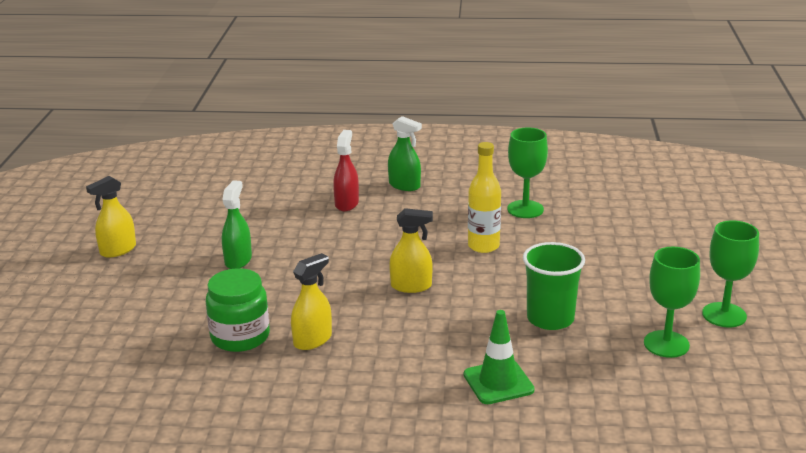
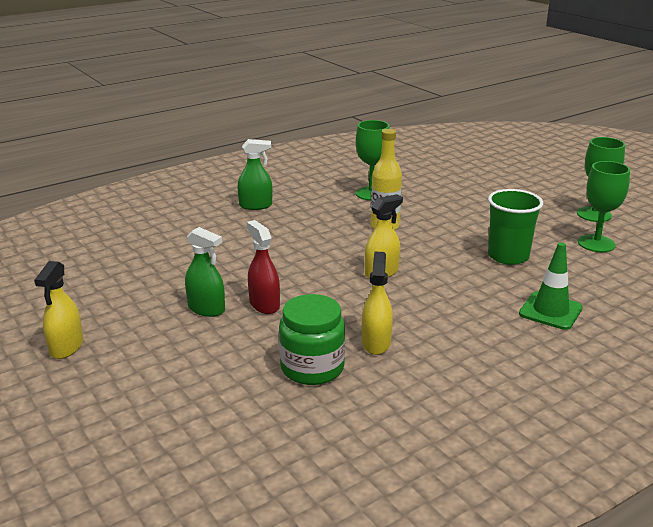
camera: 40 degrees left, 0 degrees up
green spray bottle [222,180,252,269] -> green spray bottle turned 150 degrees clockwise [185,227,225,317]
red spray bottle [333,130,359,211] -> red spray bottle moved to [247,220,280,314]

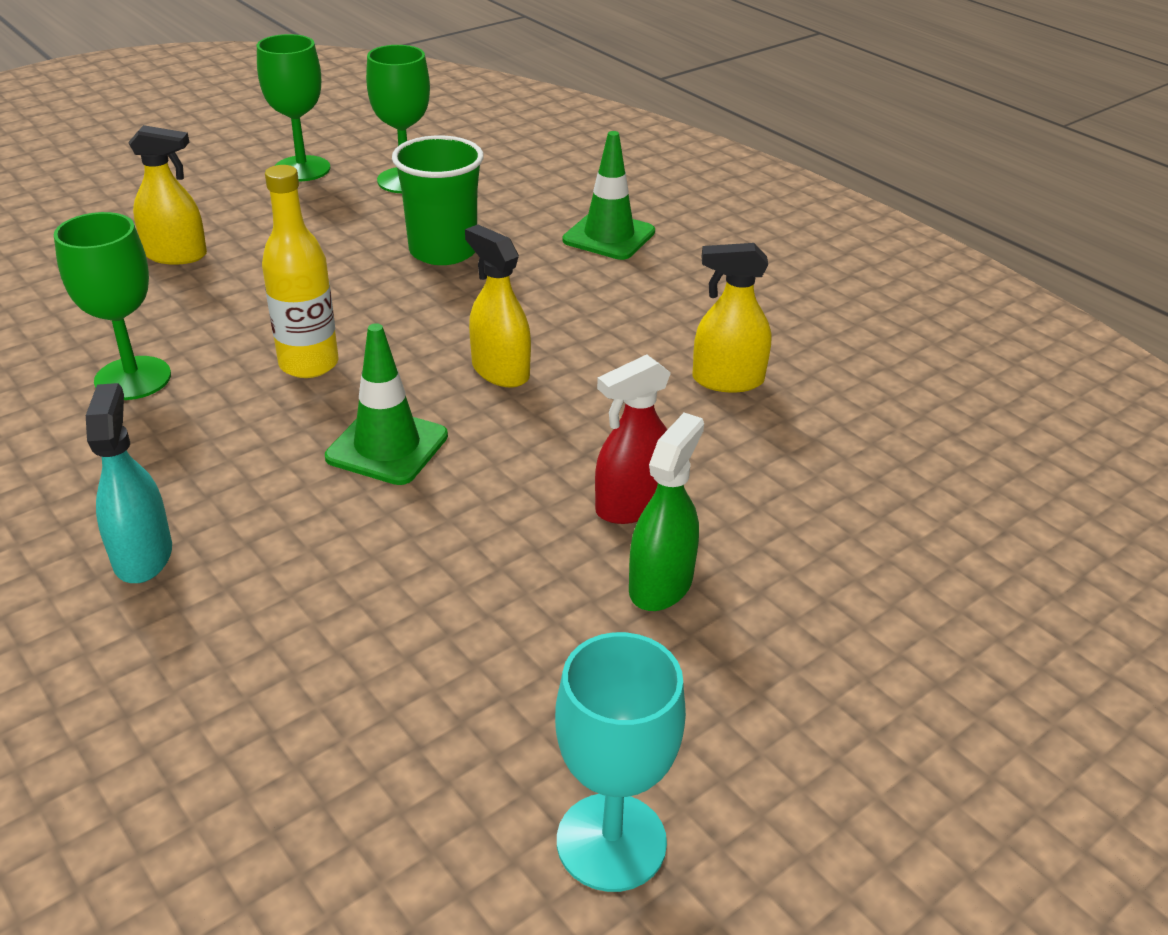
camera: 95 degrees left, 10 degrees up
yellow spray bottle [34,261,83,359] -> yellow spray bottle moved to [128,125,207,265]
green spray bottle [237,139,272,210] -> turquoise spray bottle [86,383,172,583]
green jar [279,294,345,385] -> none
none -> green traffic cone [325,323,448,485]
none -> turquoise goblet [555,632,686,892]

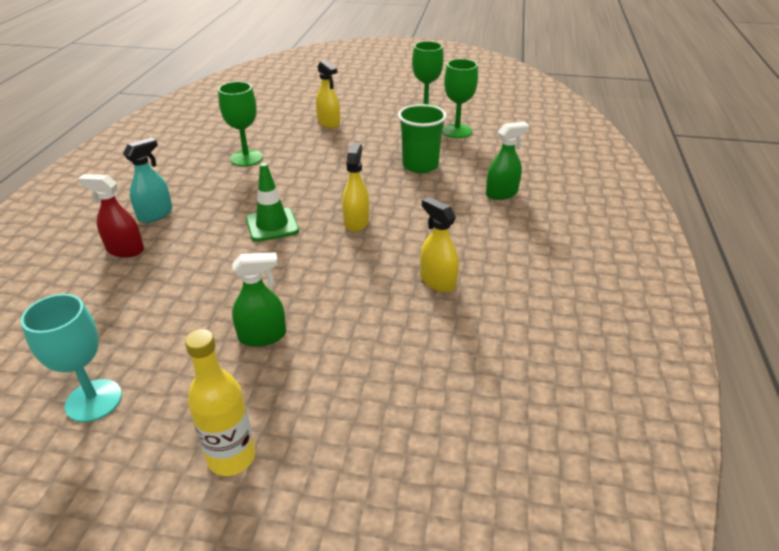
camera: 50 degrees right, 0 degrees up
yellow bottle [262,165,338,378] -> yellow bottle moved to [185,329,256,476]
green traffic cone [563,131,655,260] -> green spray bottle [486,122,529,200]
red spray bottle [595,354,671,524] -> red spray bottle moved to [78,174,144,258]

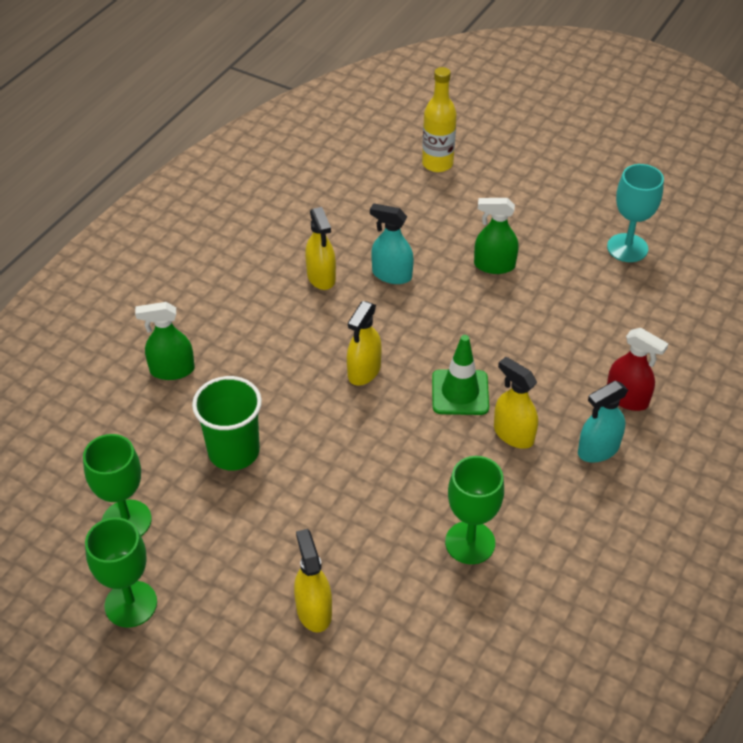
camera: 160 degrees left, 10 degrees up
yellow bottle [185,329,256,476] -> yellow bottle moved to [422,67,457,172]
none -> turquoise spray bottle [370,203,414,284]
none -> yellow spray bottle [494,357,538,449]

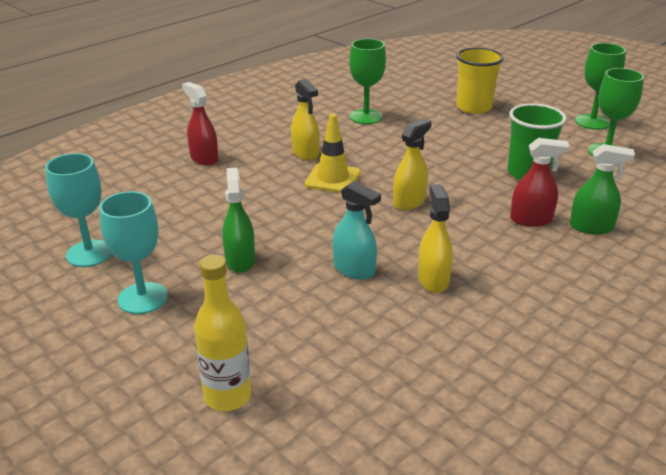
camera: 165 degrees left, 15 degrees down
yellow spray bottle [294,529,332,632] -> yellow cup [456,48,504,114]
green traffic cone [432,335,489,415] -> yellow traffic cone [305,114,360,193]
green spray bottle [474,198,519,274] -> green spray bottle turned 120 degrees counterclockwise [222,168,255,273]
turquoise spray bottle [578,381,628,463] -> none
none -> turquoise goblet [99,191,168,314]
none -> red spray bottle [510,138,570,227]

